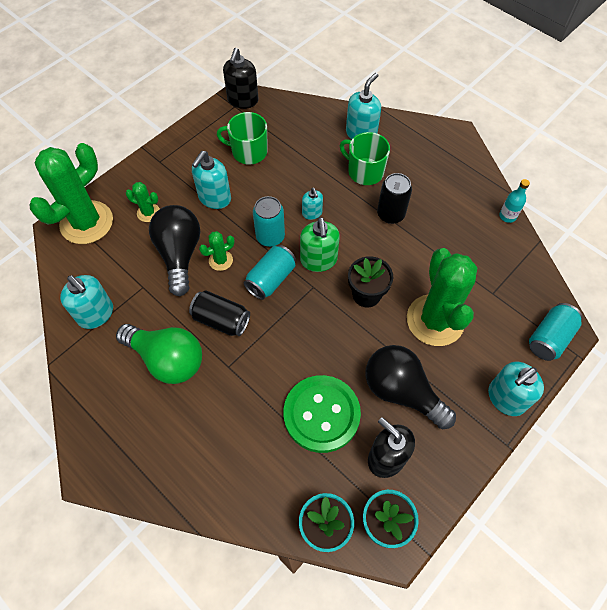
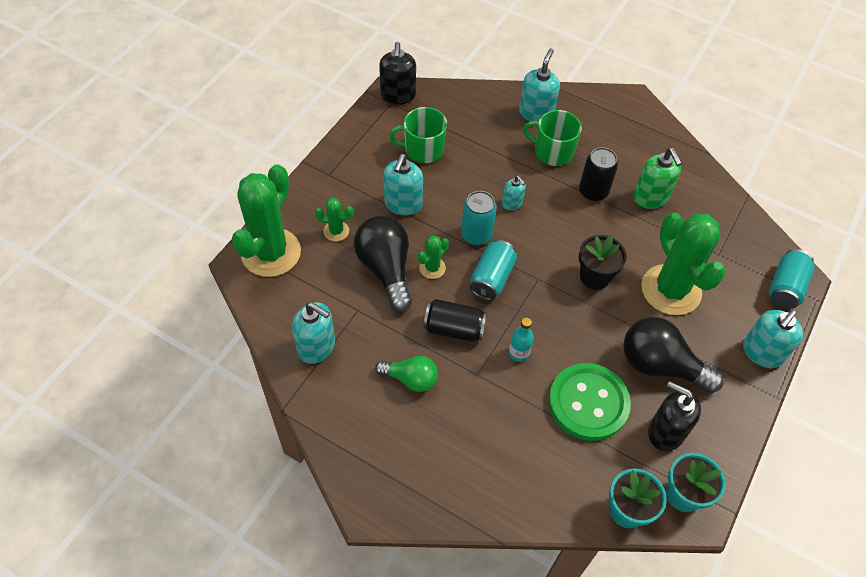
camera: 15 degrees left, 5 degrees down
green light bulb [116,324,202,384] -> green light bulb [375,356,438,392], size x0.60
green soap dispenser [300,217,340,272] -> green soap dispenser moved to [633,148,682,209]
turquoise bottle [499,179,530,223] -> turquoise bottle moved to [509,318,534,362]

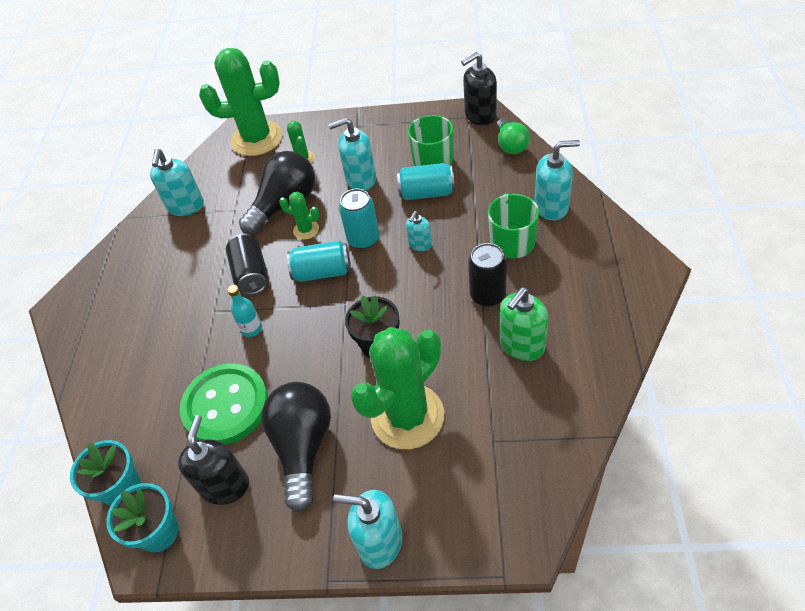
camera: 70 degrees right, 5 degrees down
green light bulb [375,356,438,392] -> green light bulb moved to [496,118,530,154]
turquoise can [769,249,815,309] -> turquoise can moved to [397,163,455,200]

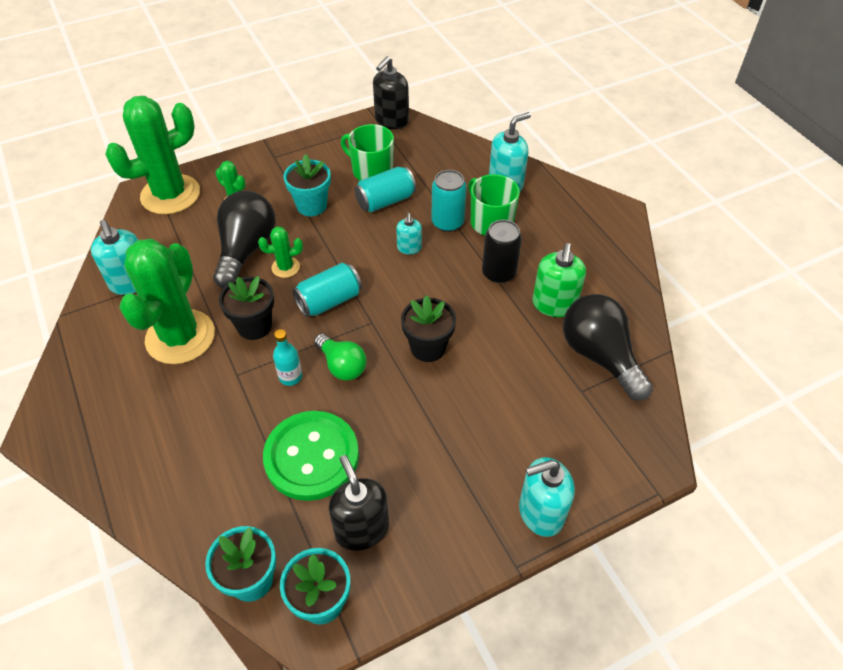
camera: 35 degrees left, 0 degrees up
black can [226,234,268,295] -> black flower pot [219,276,274,340]
black light bulb [261,382,331,513] -> black light bulb moved to [563,294,653,401]
turquoise soap dispenser [328,117,376,191] -> turquoise flower pot [283,154,331,216]
turquoise can [339,188,379,249] -> turquoise can moved to [431,170,467,232]
green cactus [350,327,444,449] -> green cactus moved to [119,239,215,364]
green light bulb [496,118,530,154] -> green light bulb moved to [314,334,366,381]

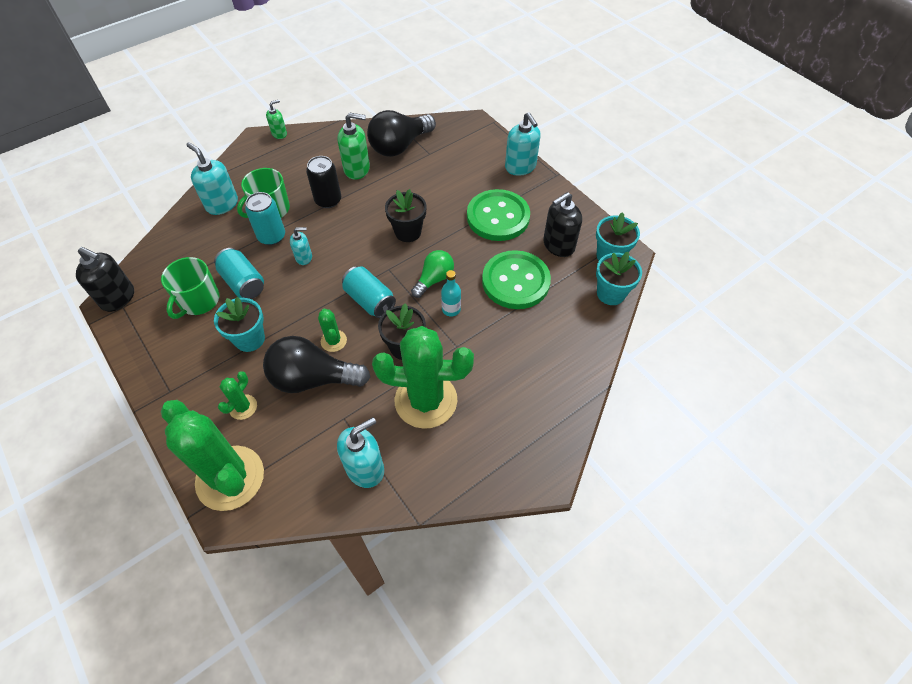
camera: 100 degrees left, 5 degrees up
none -> green soap dispenser [266,100,287,139]
none -> green button [467,189,530,241]

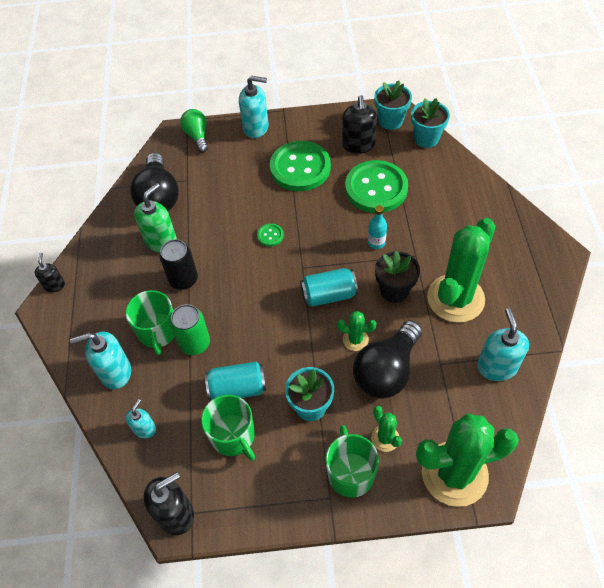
camera: 55 degrees left, 0 degrees up
turquoise can [245,192,285,245] -> green can [170,304,210,355]
green soap dispenser [266,100,287,139] -> black soap dispenser [35,252,65,292]
turquoise soap dispenser [290,227,312,265] -> turquoise soap dispenser moved to [126,399,156,439]
black flower pot [385,189,426,242] -> green button [257,223,284,247]
green light bulb [411,250,454,298] -> green light bulb moved to [180,109,208,153]
none -> green mug [325,425,379,498]

